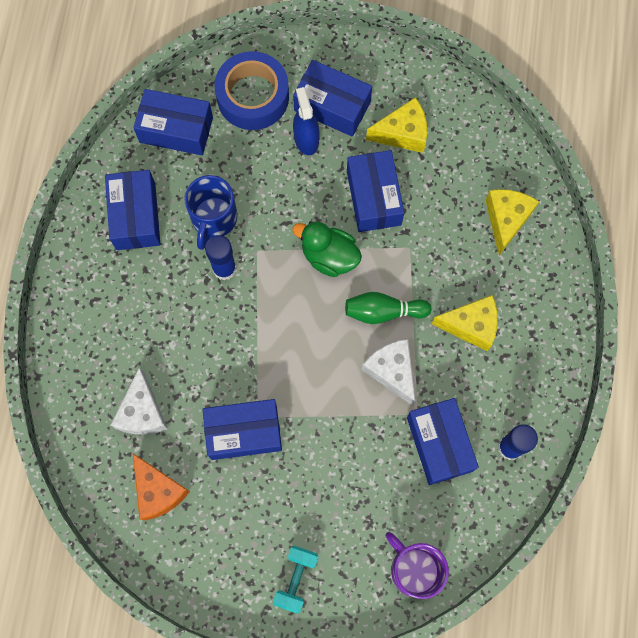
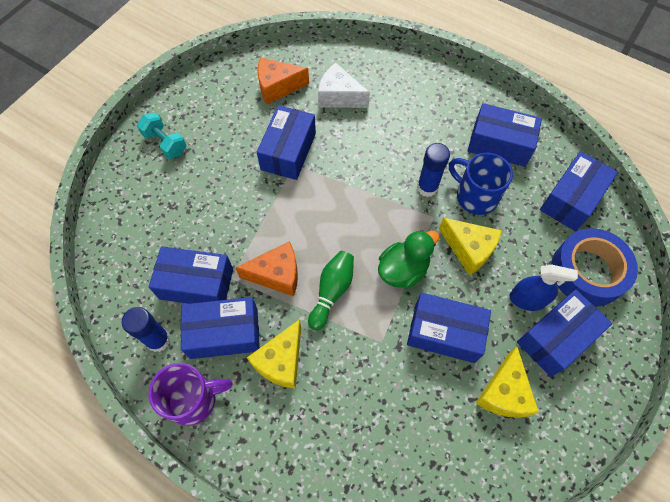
camera: 115 degrees right, 10 degrees down
white cheese [362,339,415,406] -> orange cheese [235,241,298,296]
purple mug [386,532,449,599] -> purple mug moved to [149,363,233,426]
yellow cheese [485,189,539,255] -> yellow cheese moved to [439,217,502,275]
none -> blue box [181,297,260,359]

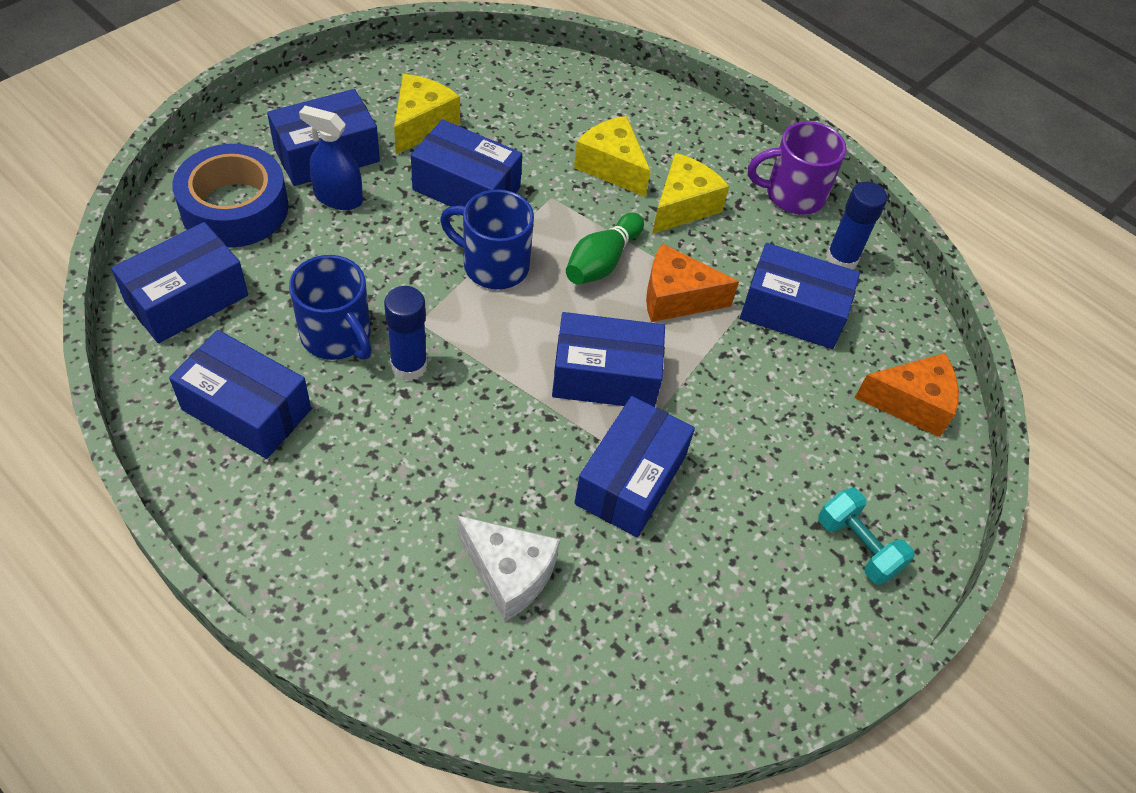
camera: 175 degrees left, 10 degrees down
blue box [181,297,260,359] -> blue box moved to [552,312,665,407]
orange cheese [258,57,309,105] -> orange cheese moved to [855,353,959,437]
green duck [378,230,439,289] -> blue mug [440,189,534,289]
yellow cheese [439,217,502,275] -> yellow cheese moved to [574,116,651,197]

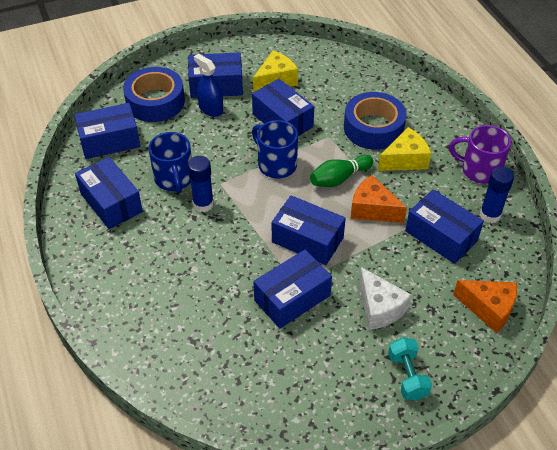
camera: 30 degrees right, 5 degrees down
white cheese [458,516,560,622] -> white cheese moved to [359,267,411,330]
yellow cheese [574,116,651,197] -> blue tape [344,92,407,150]

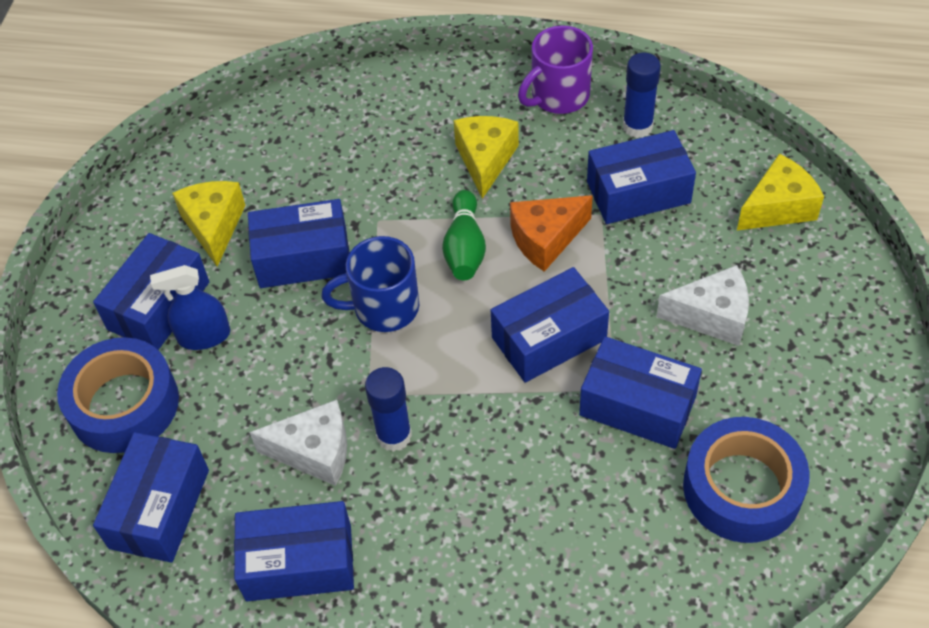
camera: 55 degrees left, 5 degrees up
blue mug [148,132,192,193] -> white cheese [249,400,347,486]
blue box [253,249,332,328] -> blue box turned 60 degrees counterclockwise [579,336,702,449]
blue tape [344,92,407,150] -> blue tape moved to [683,417,810,543]
turquoise dumbbell [388,338,432,400] -> none
orange cheese [453,280,517,333] -> yellow cheese [737,154,824,230]

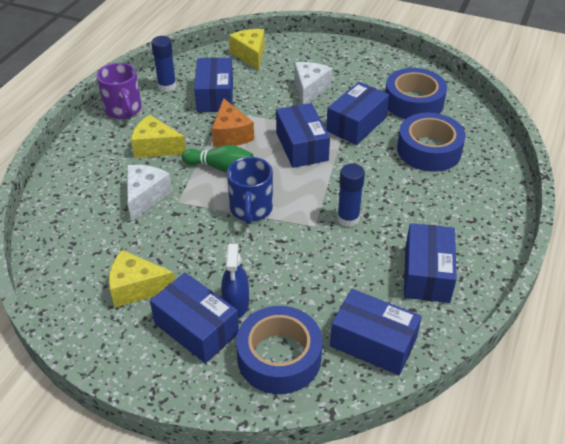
camera: 80 degrees left, 10 degrees down
blue box [248,199,350,288] -> none
white cheese [249,400,347,486] -> white cheese moved to [127,165,172,221]
none -> blue tape [397,113,466,172]

